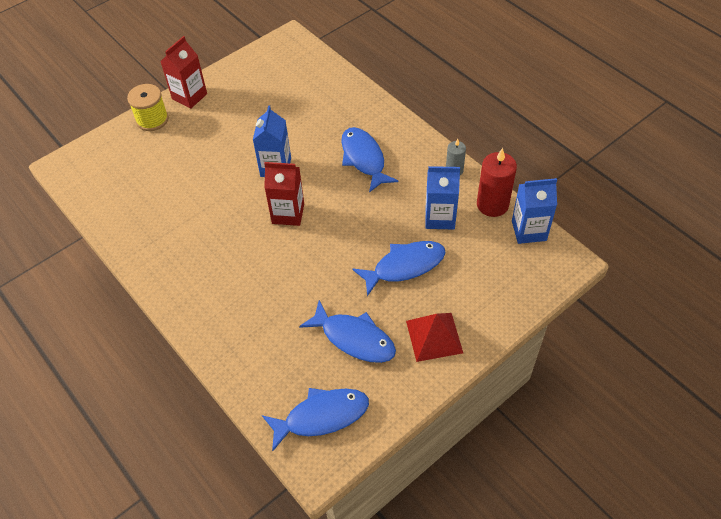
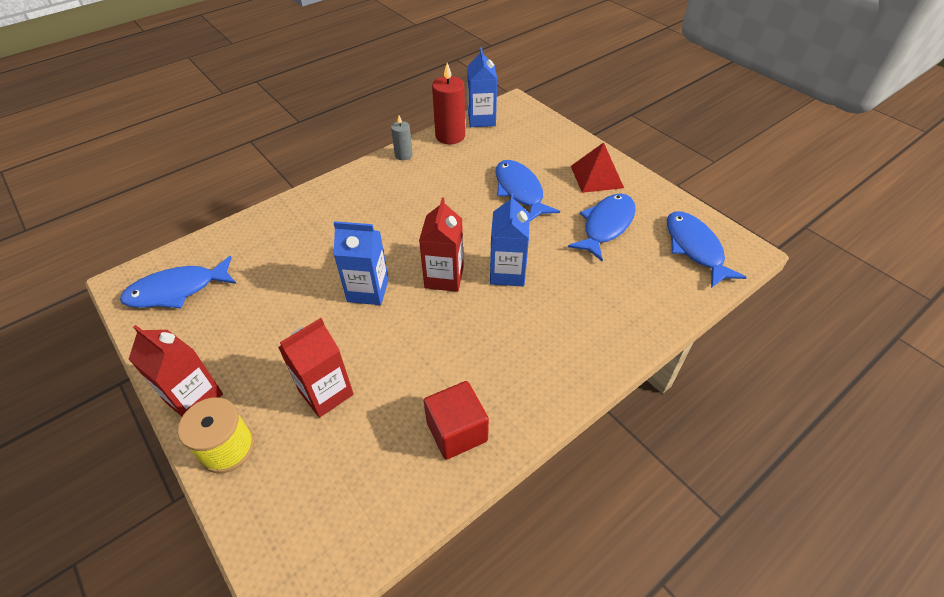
camera: 90 degrees left, 5 degrees down
blue fish [341,127,399,192] -> blue fish moved to [120,256,236,308]
blue carton [425,166,460,230] -> blue carton moved to [490,193,530,286]
none -> red carton [278,318,354,418]
none -> red cube [423,381,489,460]

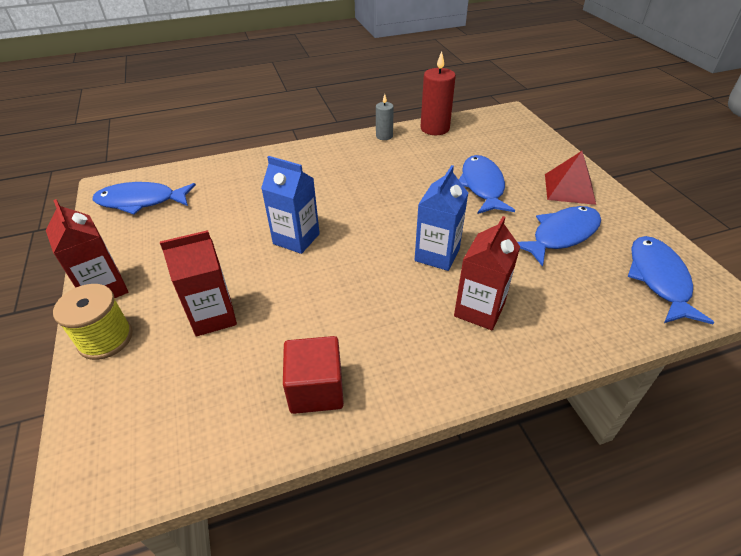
camera: 20 degrees right, 5 degrees down
red carton [419,197,464,292] -> red carton moved to [454,216,520,330]
blue carton [467,47,497,127] -> none

